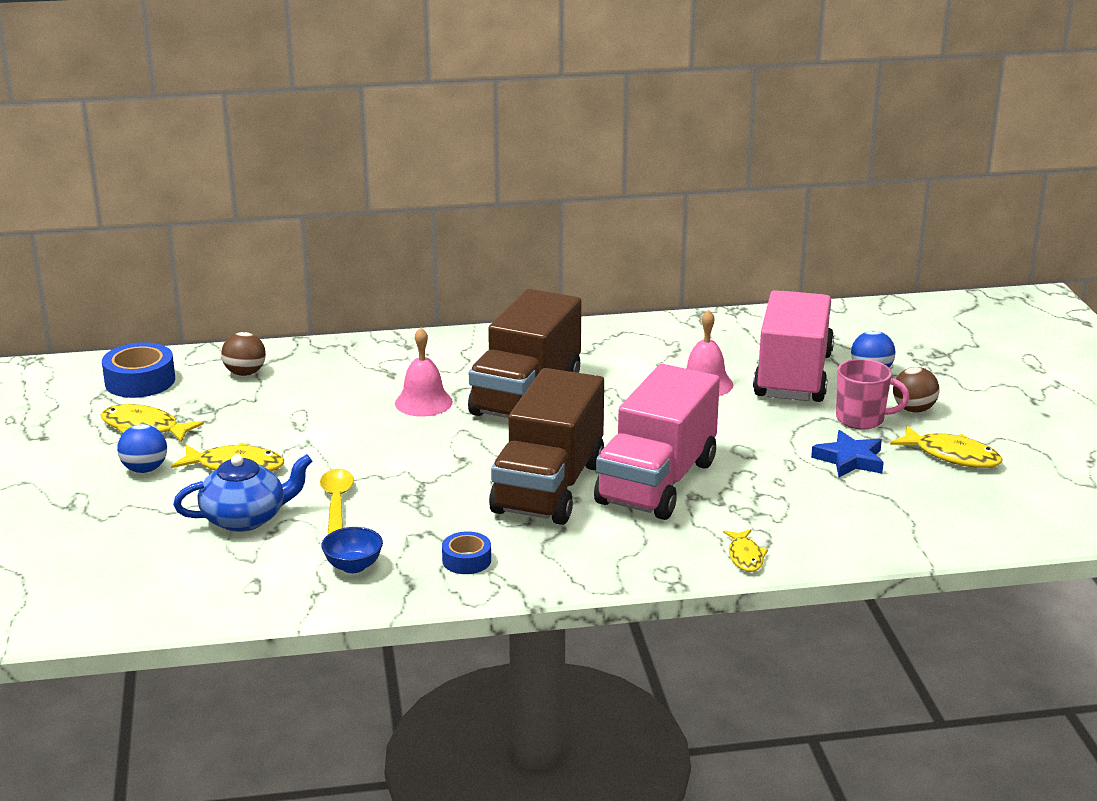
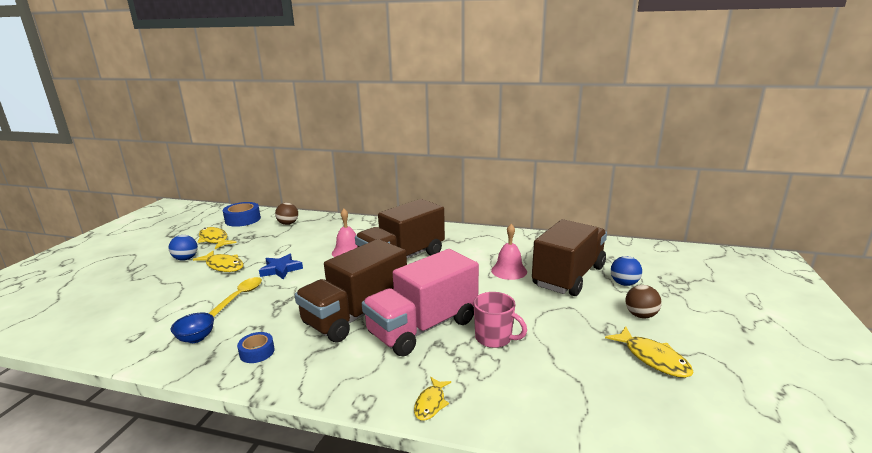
camera: 25 degrees right, 5 degrees down
blue teapot [173,454,313,532] -> none
pink truck [753,290,834,402] -> brown truck [532,219,607,296]
blue star [811,430,884,477] -> blue star moved to [259,254,303,280]
pink mug [836,359,910,430] -> pink mug moved to [473,292,527,348]

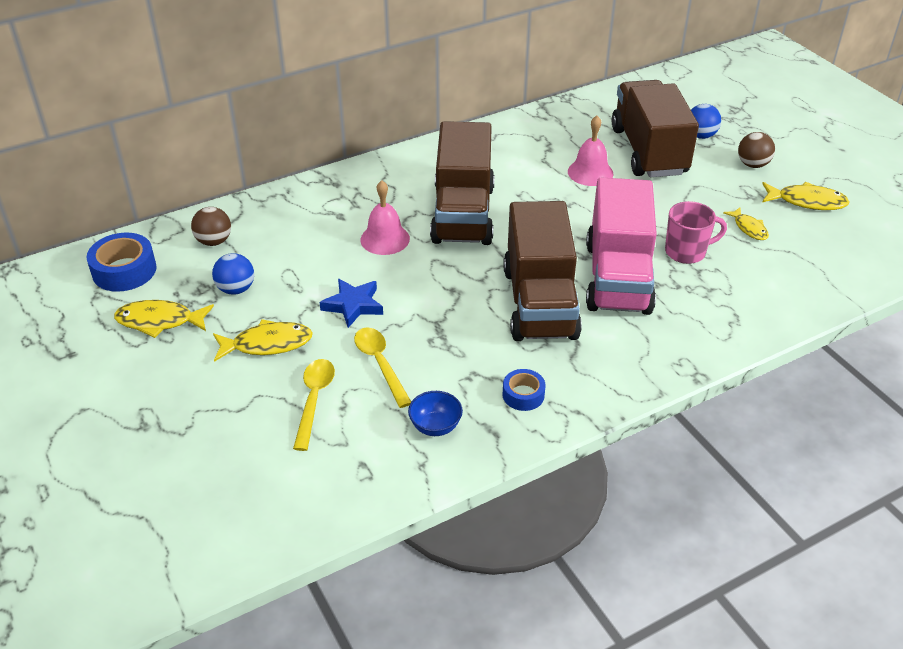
camera: 45 degrees left, 20 degrees up
blue ball [169,235,198,261] -> blue ball moved to [212,253,254,295]
yellow fish [414,377,451,421] -> yellow fish moved to [723,207,769,240]
none -> yellow spoon [293,359,335,451]

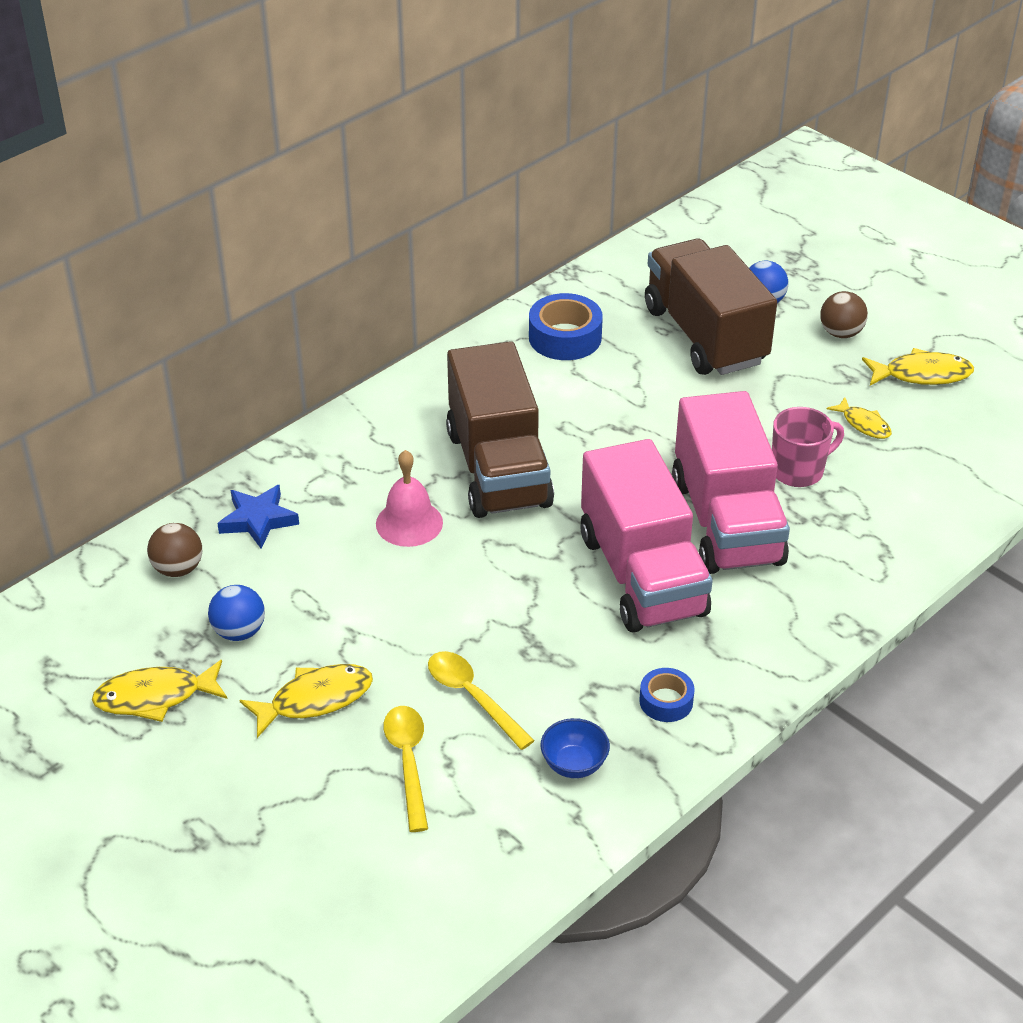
camera: 15 degrees left, 0 degrees up
blue tape [87,233,157,292] -> blue tape moved to [529,293,603,360]
blue star [319,279,383,328] -> blue star moved to [217,485,299,549]
brown truck [504,201,582,341] -> pink truck [580,439,713,633]
pink bell [568,116,613,186] -> none

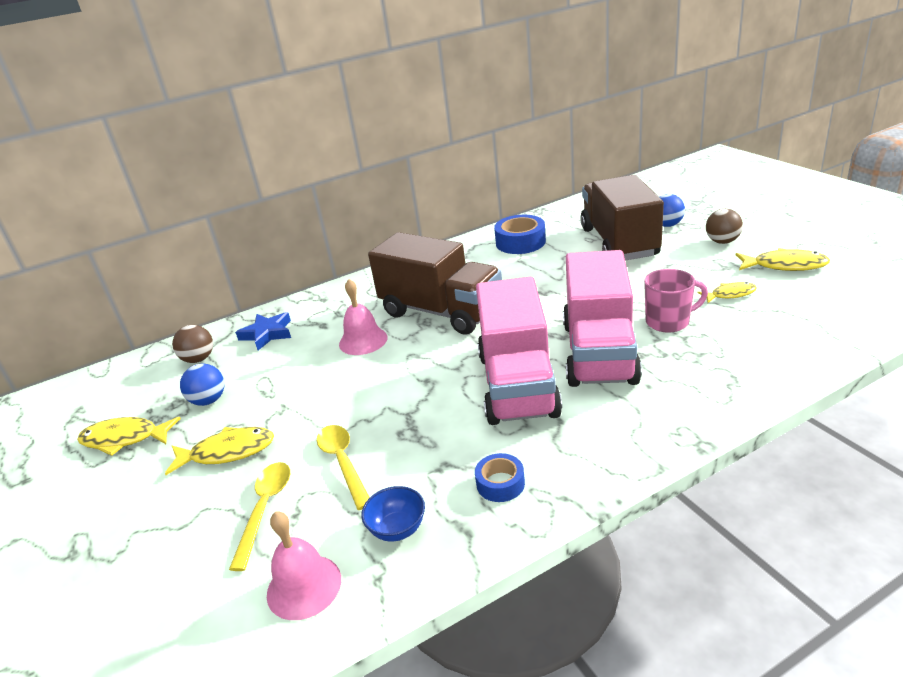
camera: 20 degrees right, 10 degrees down
brown truck [446,341,554,518] -> brown truck turned 60 degrees counterclockwise [368,232,502,335]
yellow fish [827,397,892,439] -> yellow fish turned 75 degrees counterclockwise [698,282,757,303]
none -> pink bell [267,511,341,620]

